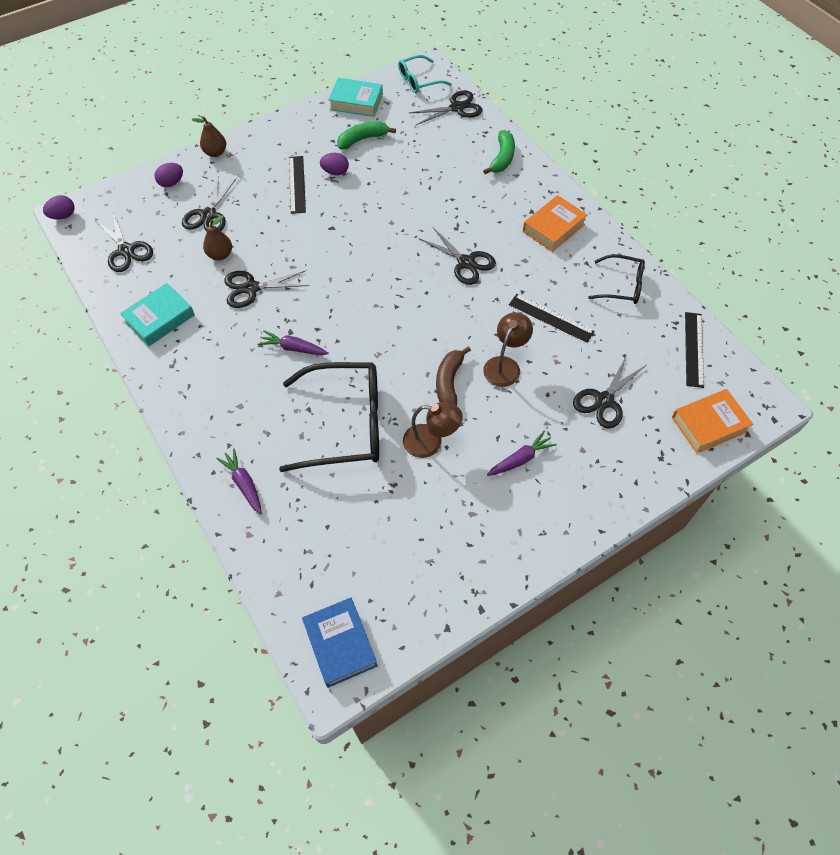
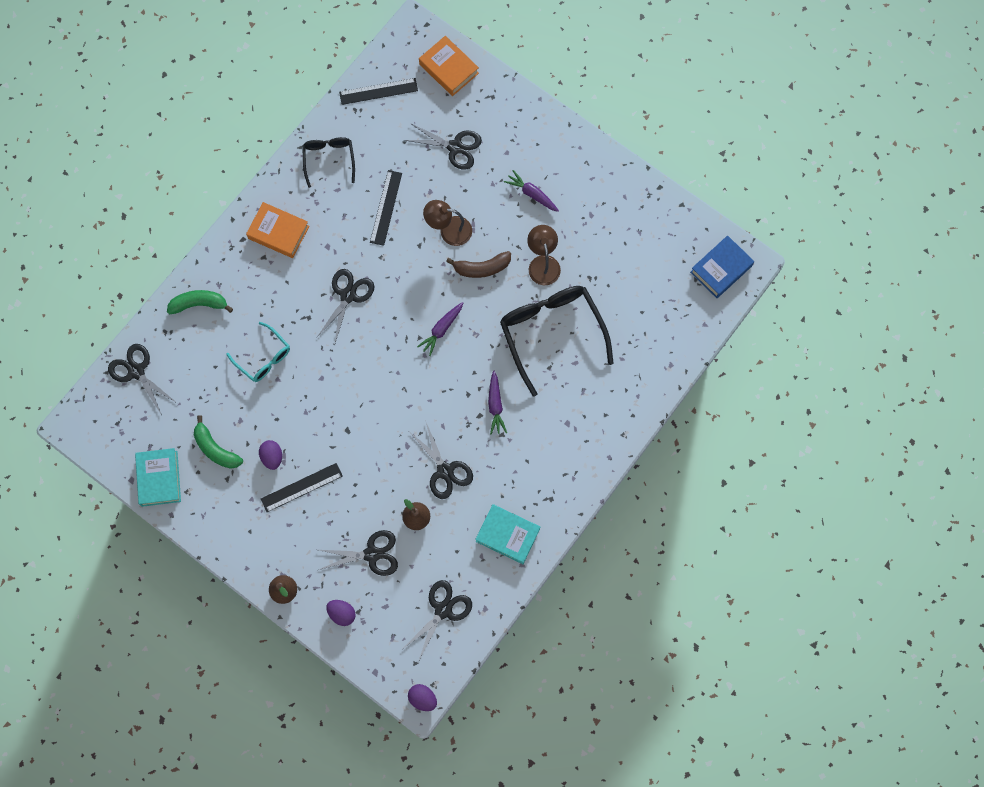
camera: 110 degrees left, 15 degrees up
purple carrot [216,448,262,515] -> purple carrot moved to [417,302,463,356]
turquoise glasses [398,55,452,93] -> turquoise glasses moved to [226,322,290,382]

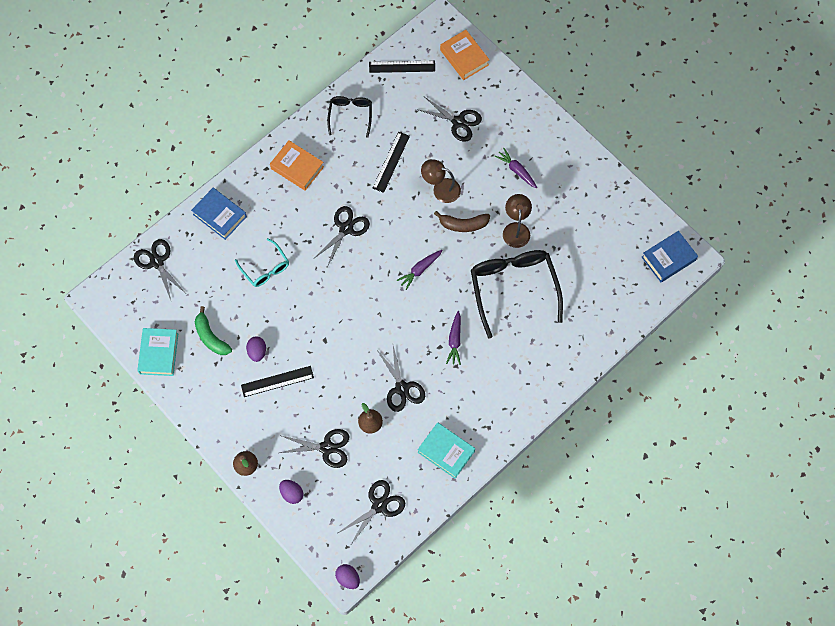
camera: 10 degrees right, 5 degrees down
green banana [167,290,233,315] -> blue book [191,188,247,240]

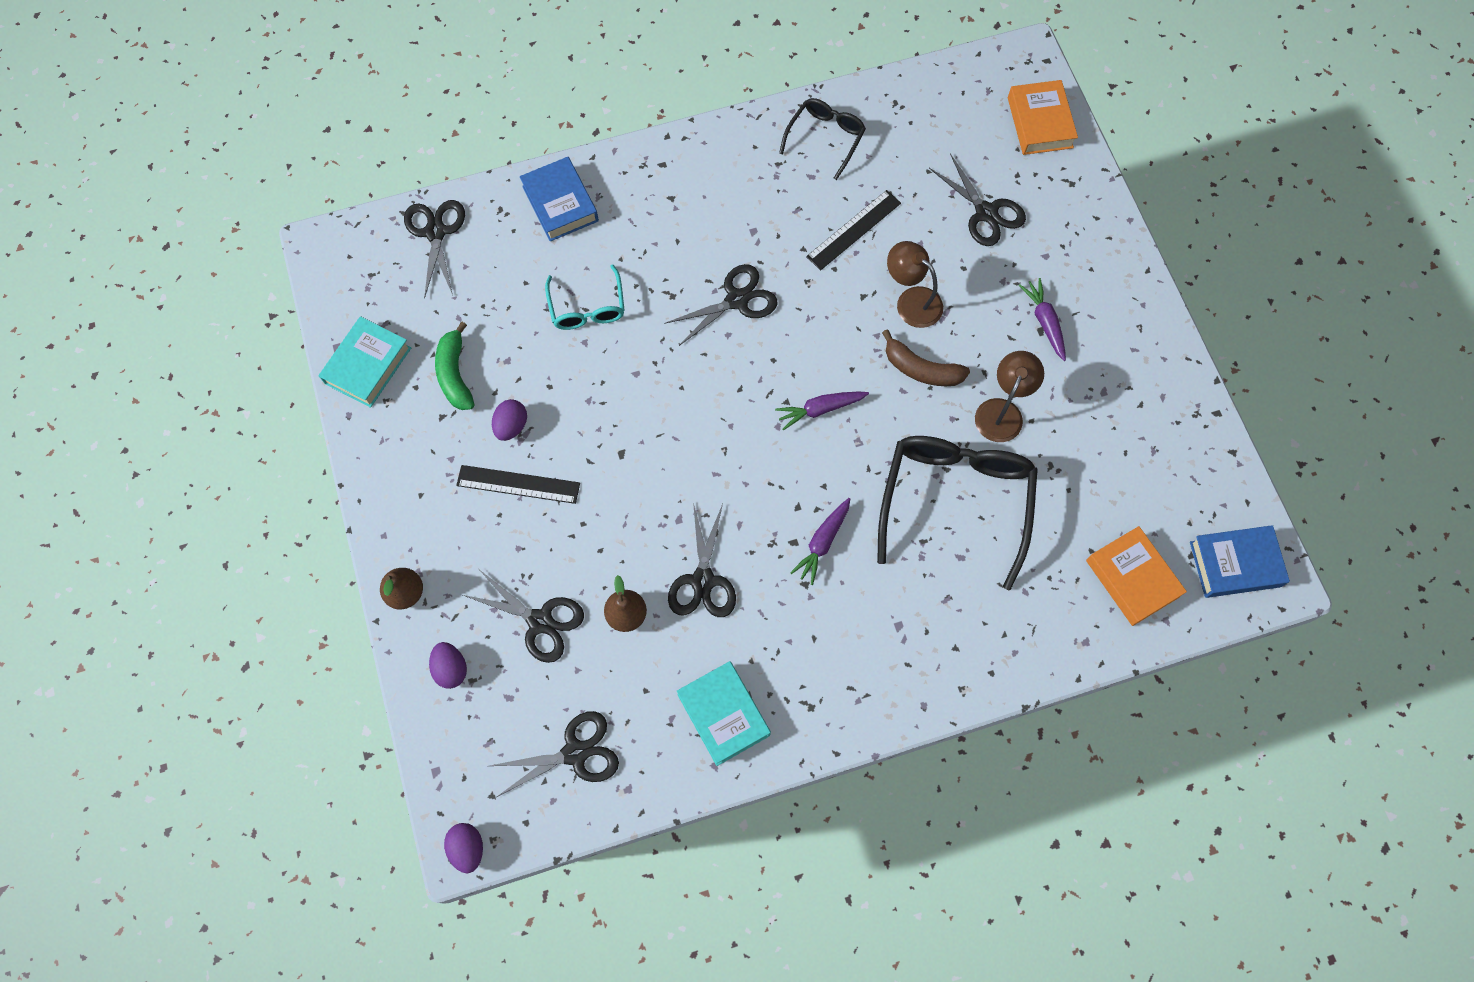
camera: 25 degrees right, 0 degrees up
orange book [270,140,324,191] -> orange book moved to [1086,526,1187,626]
black ruler [369,61,435,73] -> none

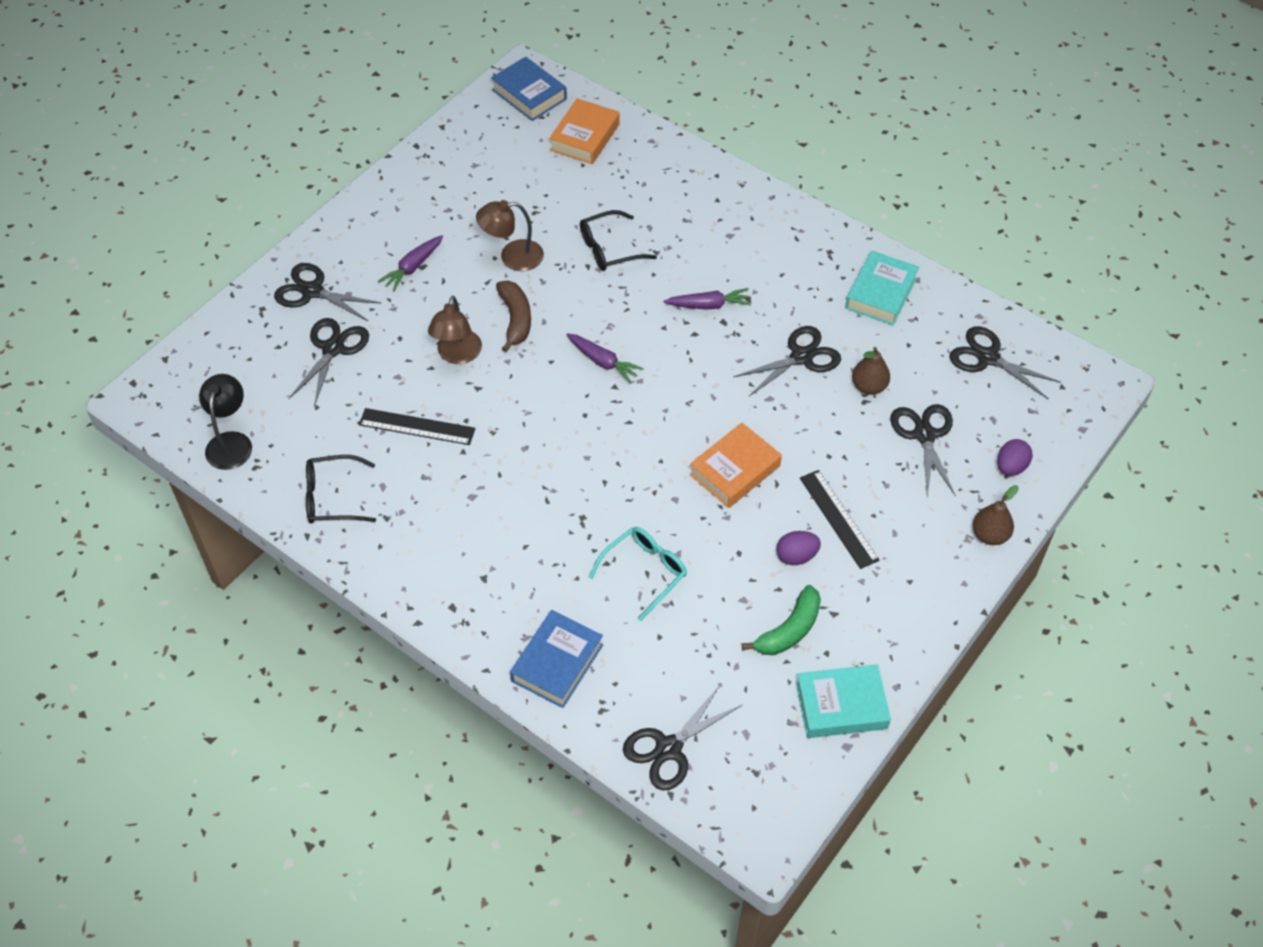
camera: 125 degrees left, 15 degrees down
purple egg [444,823,483,873] -> none
black scissors [664,264,777,346] -> black scissors moved to [274,263,382,321]
black glasses [877,436,1038,590] -> black glasses [580,210,657,271], size x0.54
orange book [1008,80,1078,155] -> orange book moved to [689,423,782,508]
none -> black lamp [199,374,252,470]

